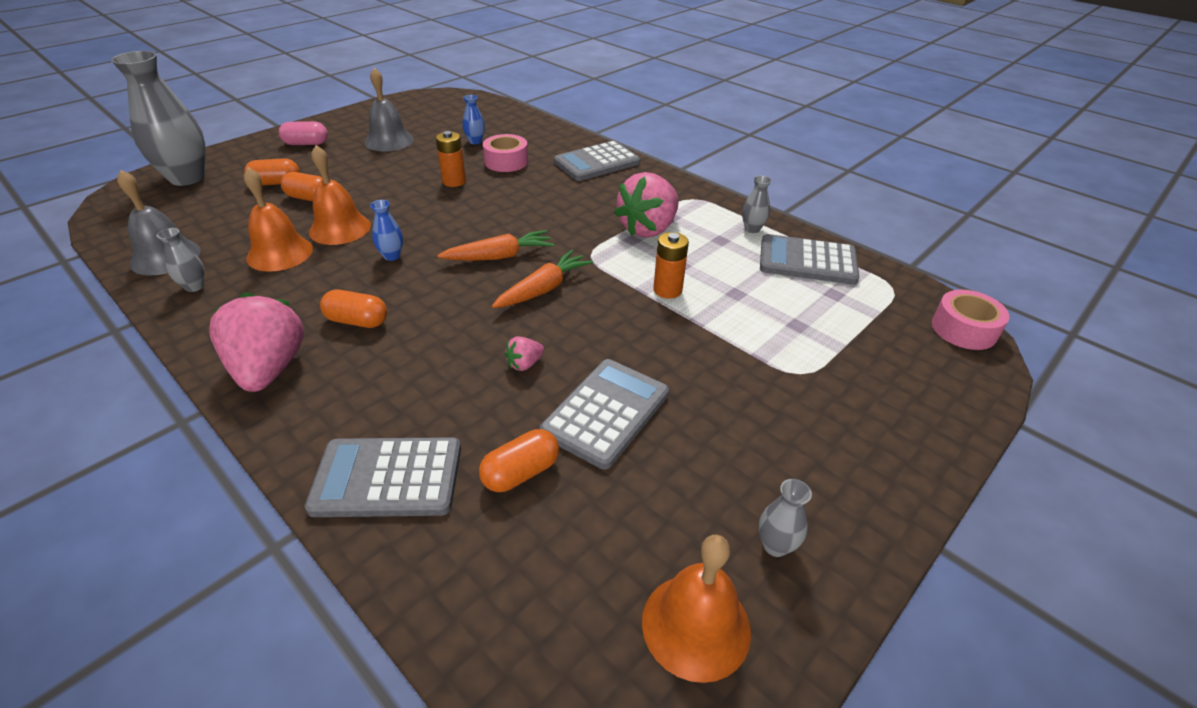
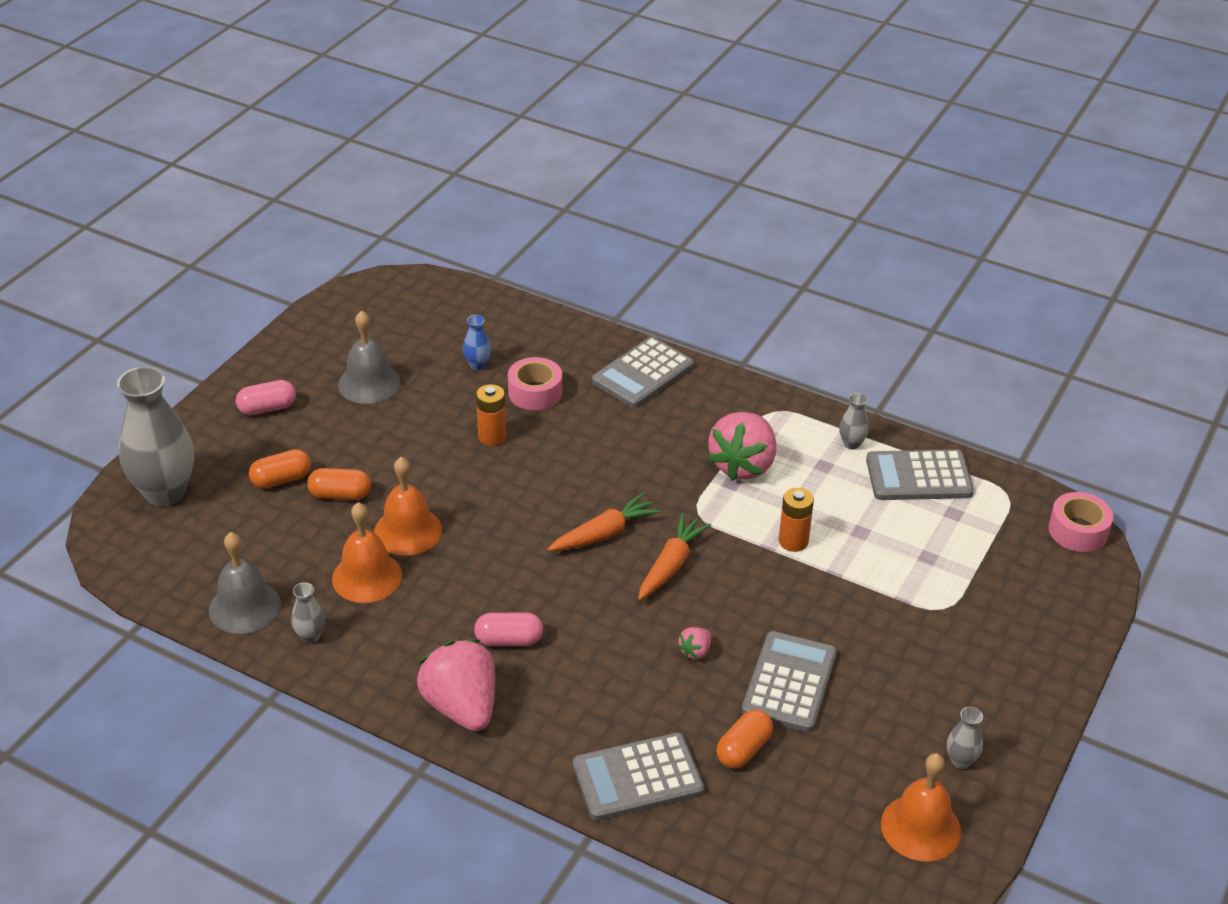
camera: 15 degrees left, 0 degrees up
orange capsule [320,290,387,328] -> pink capsule [474,613,543,646]
blue vase [370,200,403,261] -> none

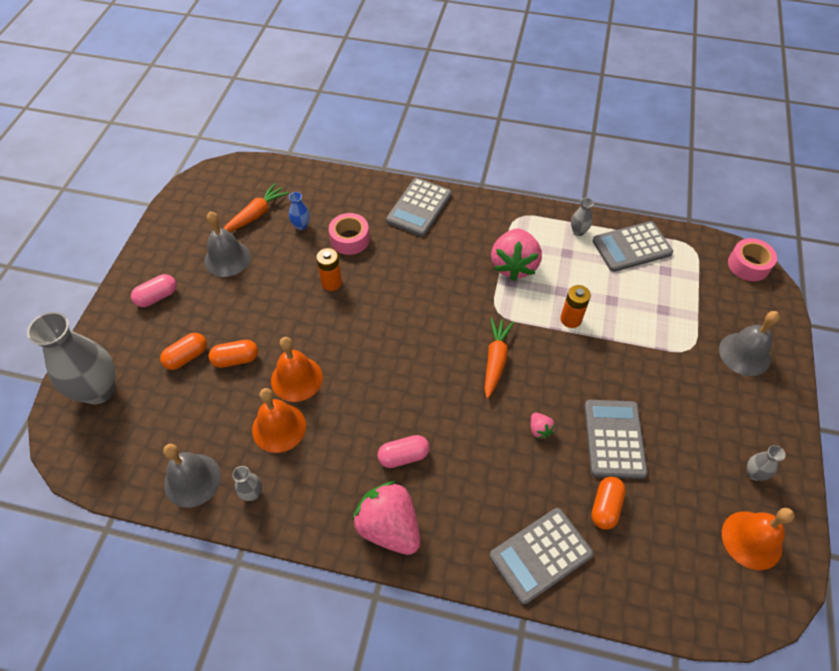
camera: 15 degrees left, 15 degrees up
orange carrot [548,493,661,551] -> orange carrot moved to [223,183,289,232]
pink strawberry [677,627,711,659] -> pink strawberry turned 45 degrees counterclockwise [531,413,555,439]
none -> grey bell [719,311,780,376]

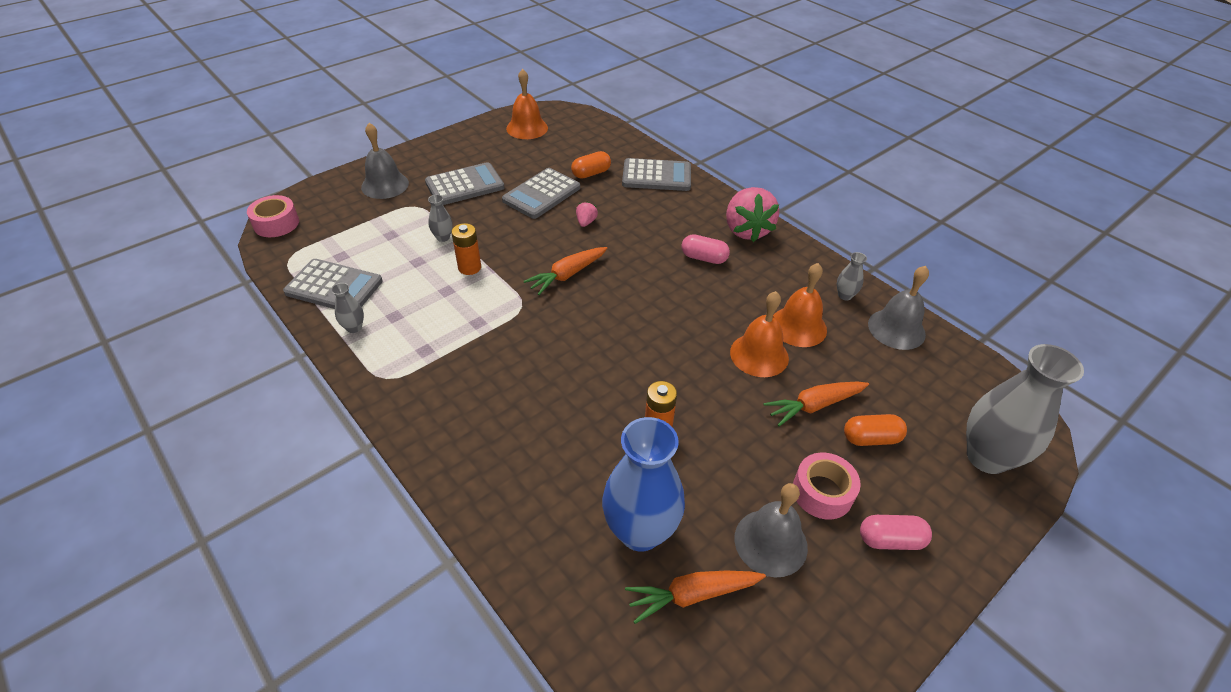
camera: 145 degrees left, 10 degrees down
orange capsule [208,340,258,368] -> orange carrot [763,382,869,427]
blue vase [289,192,310,230] -> blue vase [602,417,685,552], size x2.34
pink tape [329,213,370,255] -> pink tape moved to [793,453,861,519]
grey calculator [386,178,452,236] -> grey calculator moved to [425,162,504,205]
pink strawberry [491,229,542,281] -> none
grey vase [747,445,786,481] -> grey vase moved to [428,195,453,242]

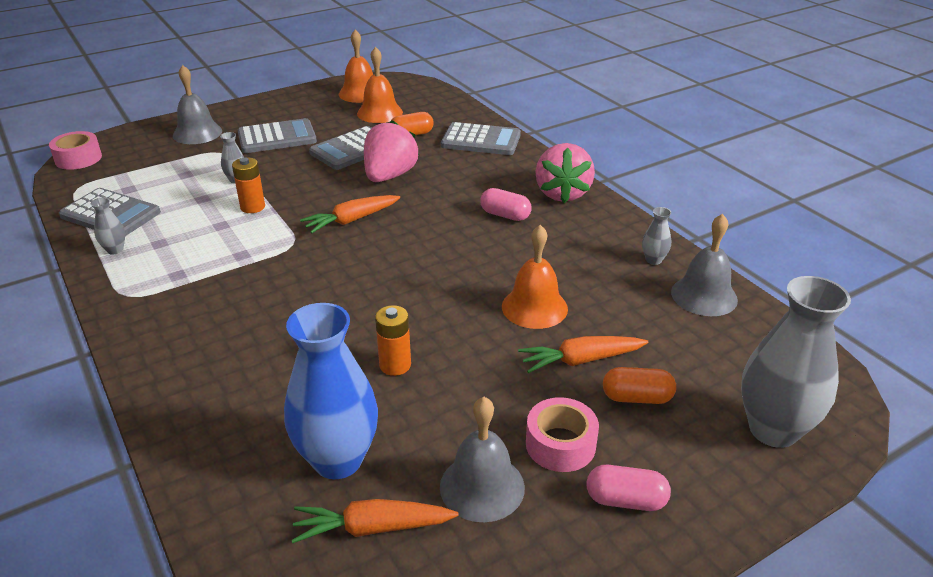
camera: 10 degrees right, 10 degrees down
pink strawberry [576,202,598,227] -> pink strawberry [364,120,419,182], size x2.34
orange bell [773,263,827,347] -> orange bell moved to [357,47,403,123]

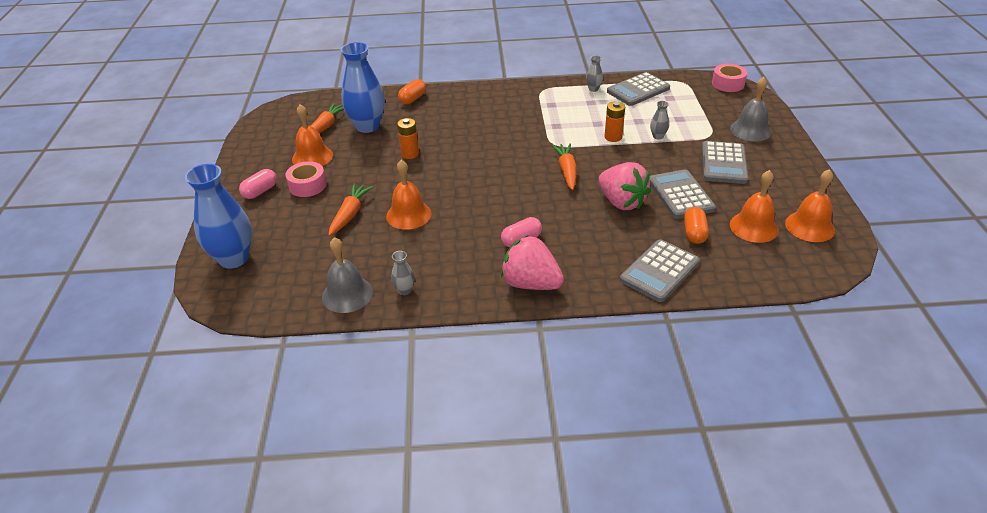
camera: 120 degrees right, 5 degrees up
grey bell [440,397,525,522] -> orange bell [292,104,333,166]
orange capsule [603,367,676,404] -> orange capsule moved to [398,79,426,104]
grey vase [741,276,851,448] -> blue vase [185,164,252,269]

